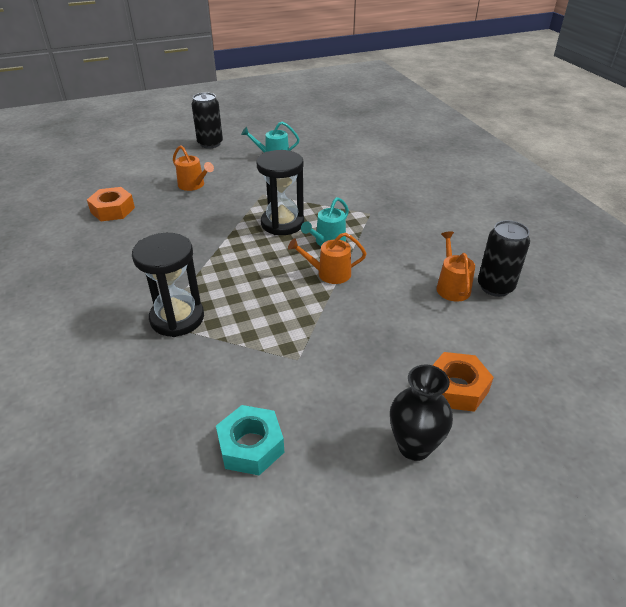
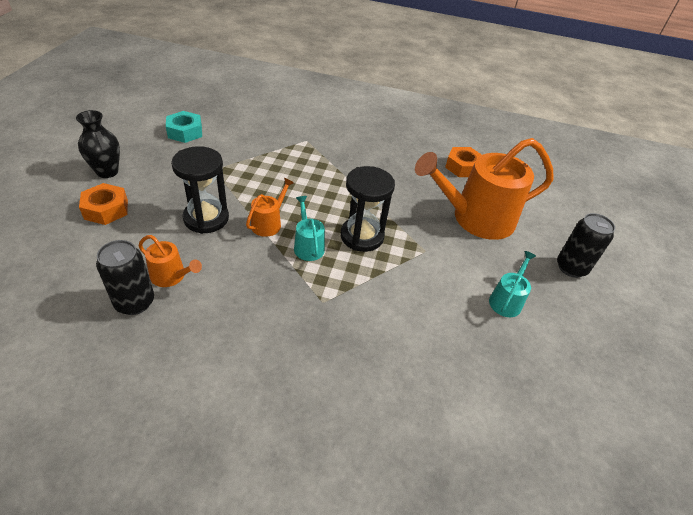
camera: 120 degrees right, 5 degrees up
black hourglass [132,233,204,337] -> black hourglass moved to [171,146,229,234]
orange watering can [173,145,214,191] -> orange watering can [415,138,553,240], size x2.24

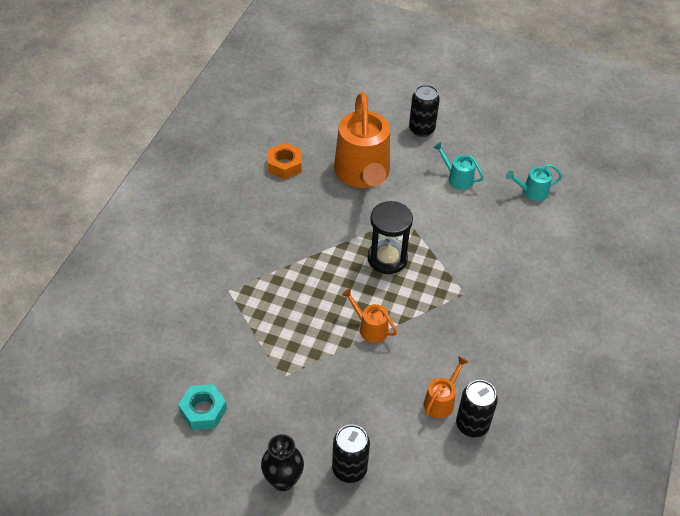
camera: 80 degrees left, 5 degrees up
orange nut [79,183,128,225] -> black can [332,425,370,483]
black hourglass [171,146,229,234] -> none
turquoise watering can [294,196,325,261] -> turquoise watering can moved to [506,164,563,201]

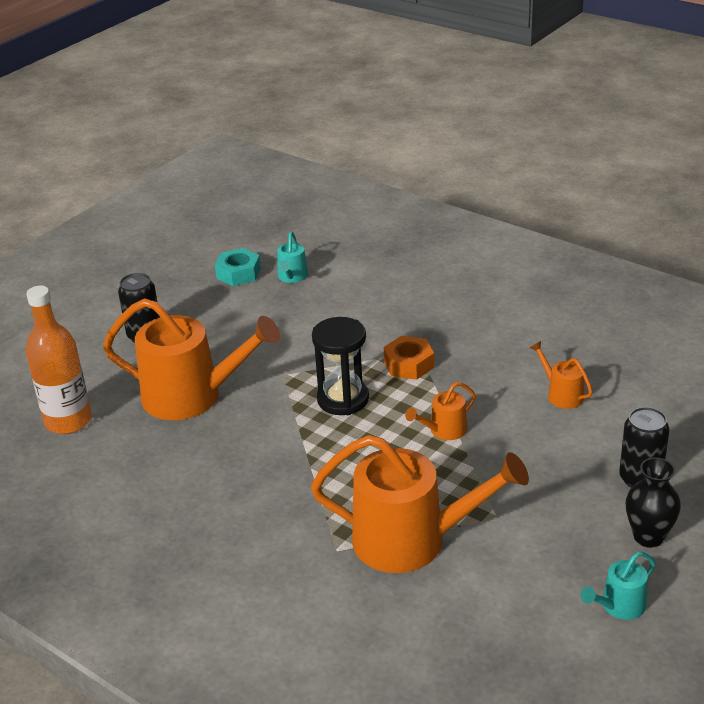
camera: 70 degrees left, 15 degrees down
turquoise nut [178,384,227,430] -> turquoise nut moved to [215,248,261,286]
orange nut [268,143,302,179] -> orange nut moved to [383,336,434,380]
turquoise watering can [433,142,484,190] -> turquoise watering can moved to [580,552,656,620]
black can [456,380,498,437] -> none
none -> orange bottle [26,286,92,434]
none -> orange watering can [311,435,529,573]

